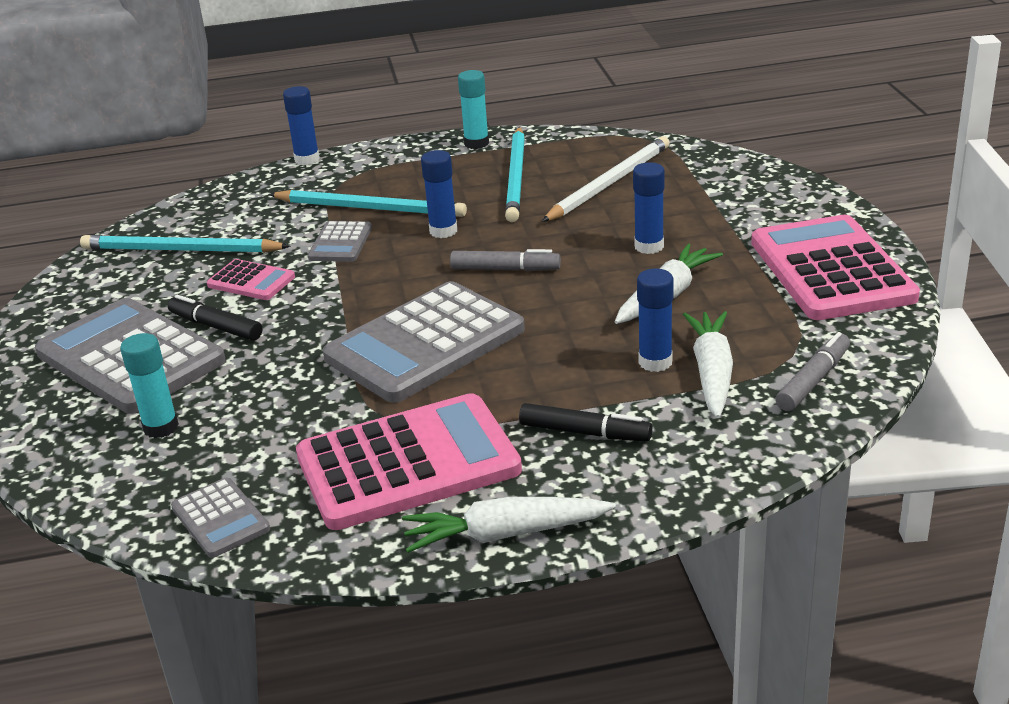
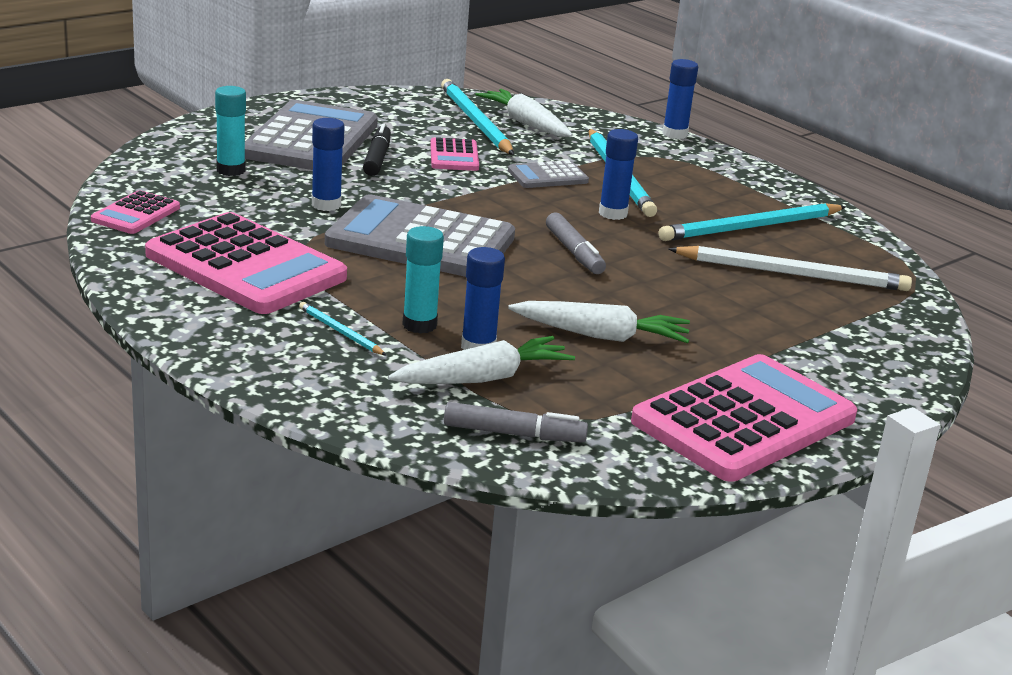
camera: 55 degrees right, 5 degrees down
grey calculator [171,478,270,558] -> pink calculator [91,190,180,234]
white carrot [402,497,616,553] -> white carrot moved to [475,89,573,137]
turquoise glue stick [458,70,489,149] -> turquoise glue stick moved to [402,226,444,334]
black marker [519,403,653,441] -> turquoise pencil [299,302,387,356]
blue glue stick [633,162,665,254] -> blue glue stick moved to [312,118,345,211]

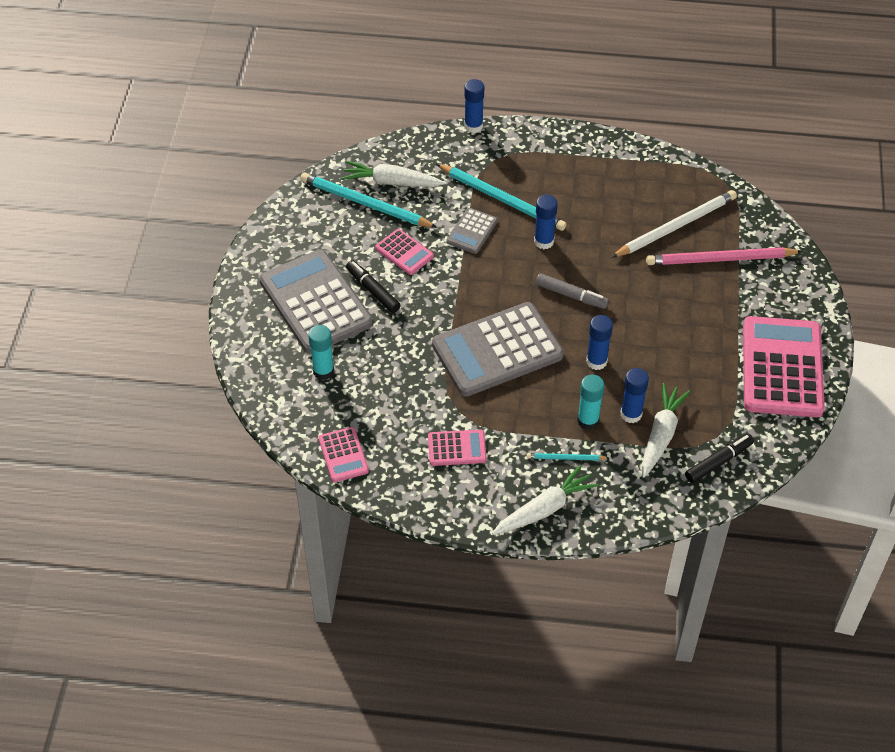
camera: 40 degrees left, 25 degrees up
pink calculator [145,212,347,314] -> pink calculator [428,430,487,466], size x0.47
blue glue stick [312,118,345,211] -> blue glue stick moved to [586,315,613,370]
grey marker [444,402,588,443] -> black marker [685,434,754,483]
white carrot [508,301,690,343] -> white carrot moved to [492,465,598,535]
turquoise pencil [659,203,846,241] -> none
none -> pink pencil [646,247,803,265]

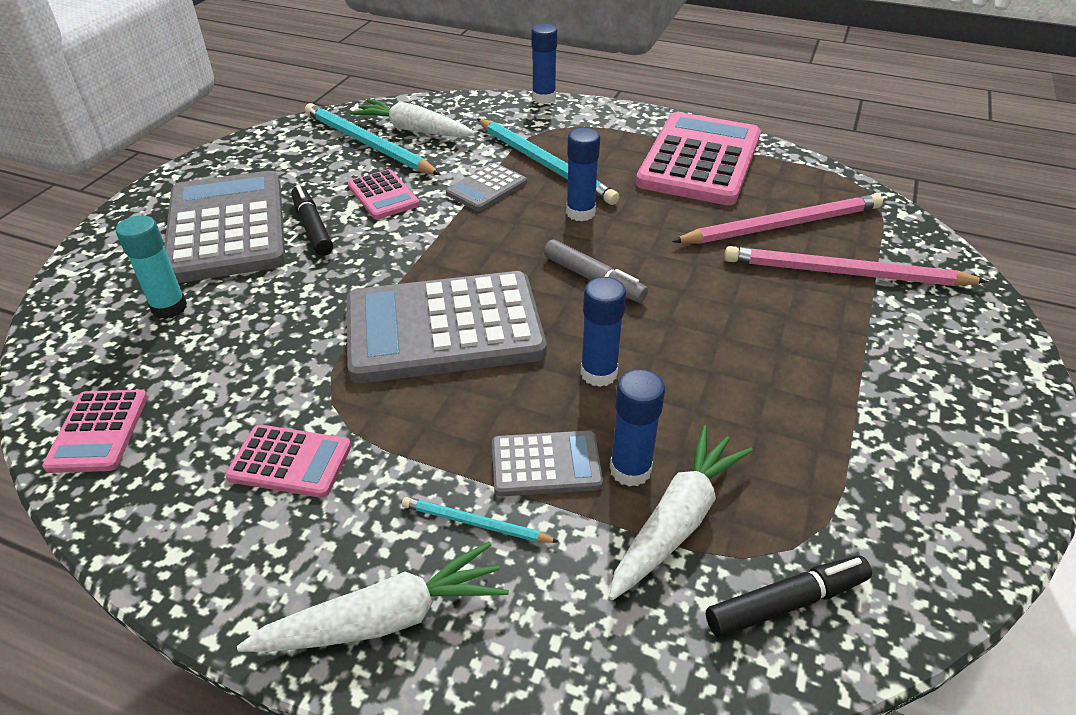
camera: 15 degrees right, 10 degrees down
turquoise glue stick [577,375,604,430] -> grey calculator [492,430,603,497]
white pencil [612,190,737,257] -> pink pencil [672,194,883,244]
pink calculator [743,316,825,417] -> pink calculator moved to [636,112,761,205]

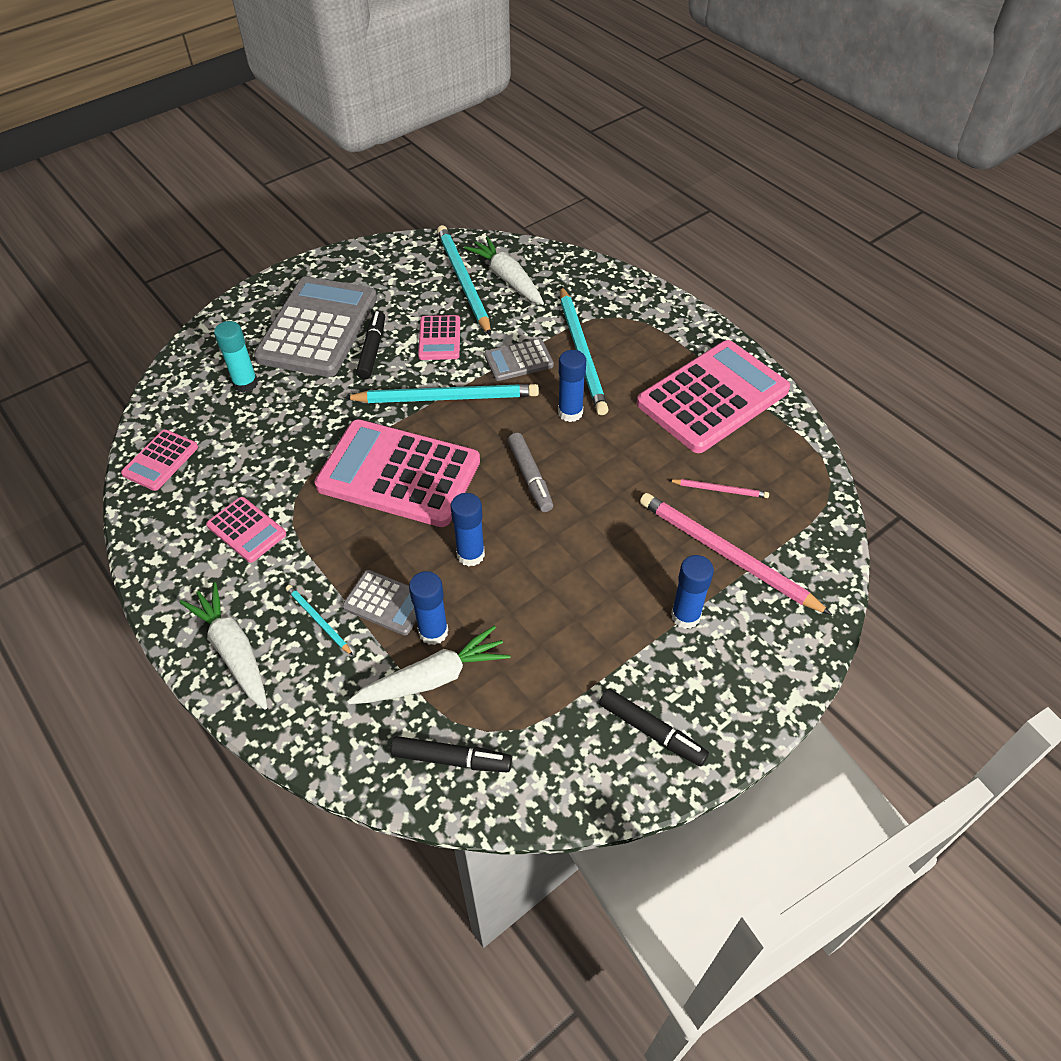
camera: 30 degrees right, 10 degrees up
white carrot [237,542,509,652] -> white carrot turned 135 degrees counterclockwise [180,582,267,710]
grey calculator [347,271,546,383] -> pink calculator [314,419,480,527]
blue glue stick [531,24,557,104] -> blue glue stick moved to [671,555,714,629]
pink pencil [672,194,883,244] -> pink pencil [668,479,769,498], size x0.48
none -> turquoise pencil [344,384,539,403]
none -> black marker [599,689,709,766]

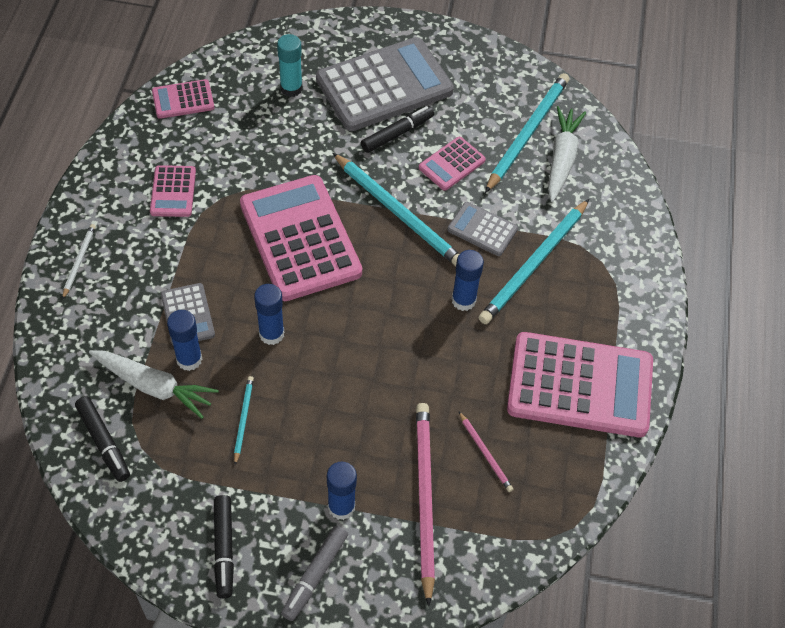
camera: 45 degrees right, 5 degrees up
white carrot [180,582,267,710] -> white pencil [62,224,96,300]
turquoise pencil [286,585,353,656] -> turquoise pencil moved to [234,376,254,465]
grey marker [508,433,553,512] -> grey marker moved to [281,526,348,621]

